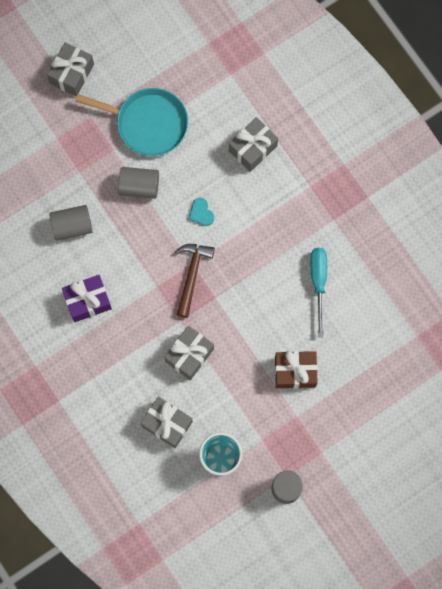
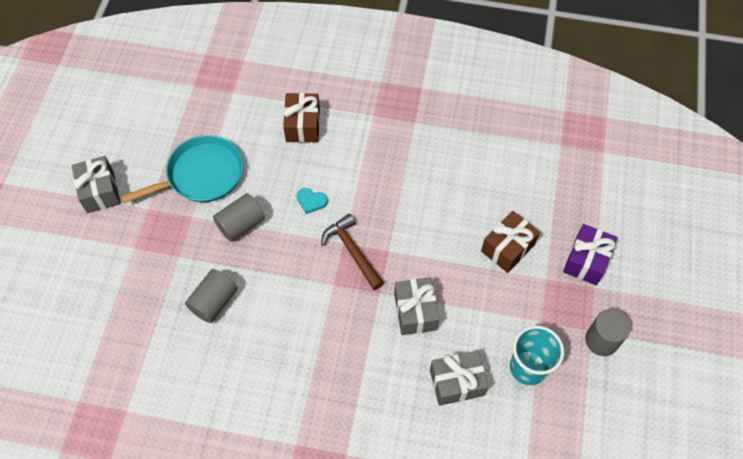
camera: 45 degrees left, 15 degrees down
purple gift [62,275,112,322] -> purple gift moved to [563,224,617,286]
grey gift [229,117,278,172] -> brown gift [283,93,320,143]
turquoise screwdriver [310,248,327,338] -> none

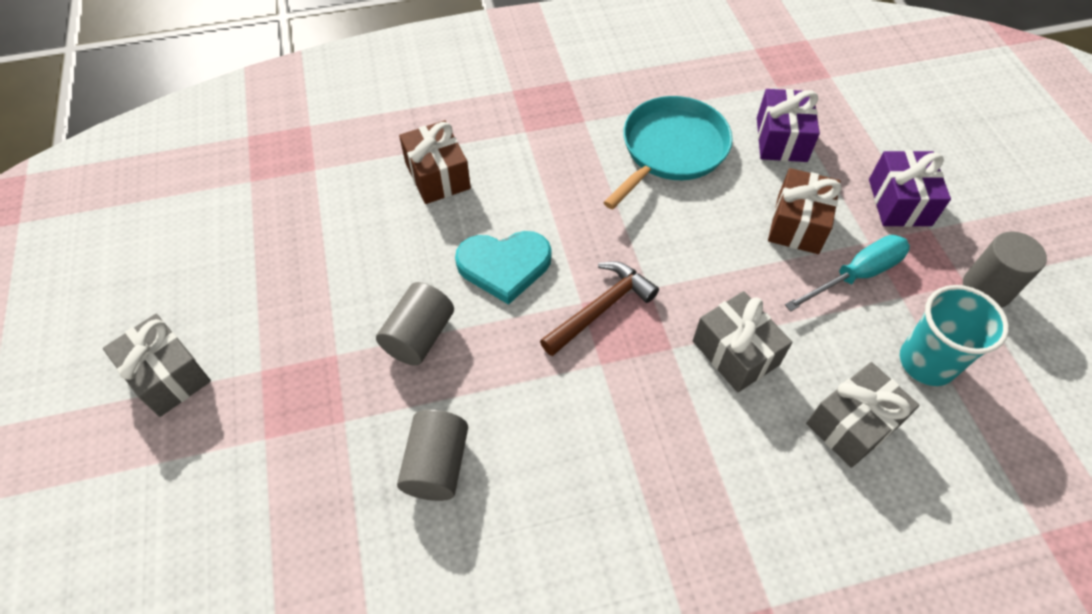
camera: 25 degrees left, 5 degrees down
turquoise pan [120,135,243,204] -> turquoise pan moved to [603,96,733,209]
turquoise heart [297,188,328,214] -> turquoise heart [455,231,552,305], size x1.95
brown hammer [321,214,384,290] -> brown hammer turned 105 degrees clockwise [540,261,659,356]
none -> purple gift [757,89,820,162]
none -> turquoise screwdriver [785,235,910,311]

